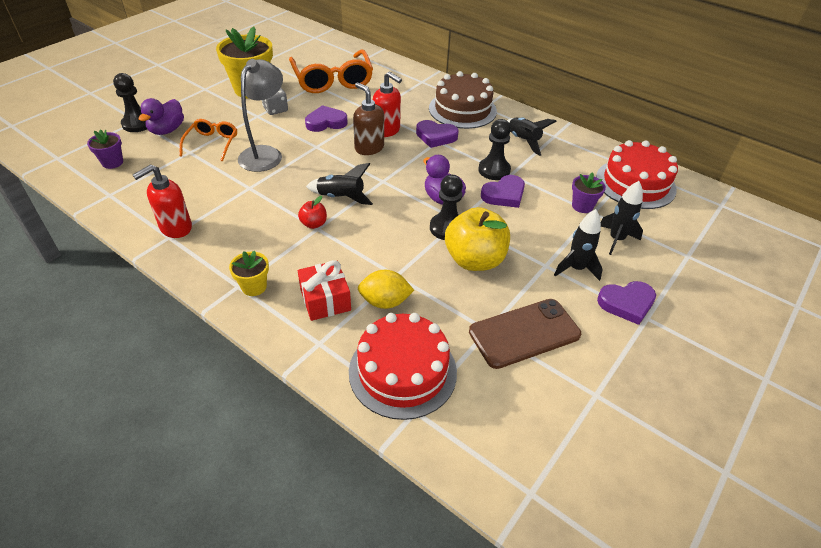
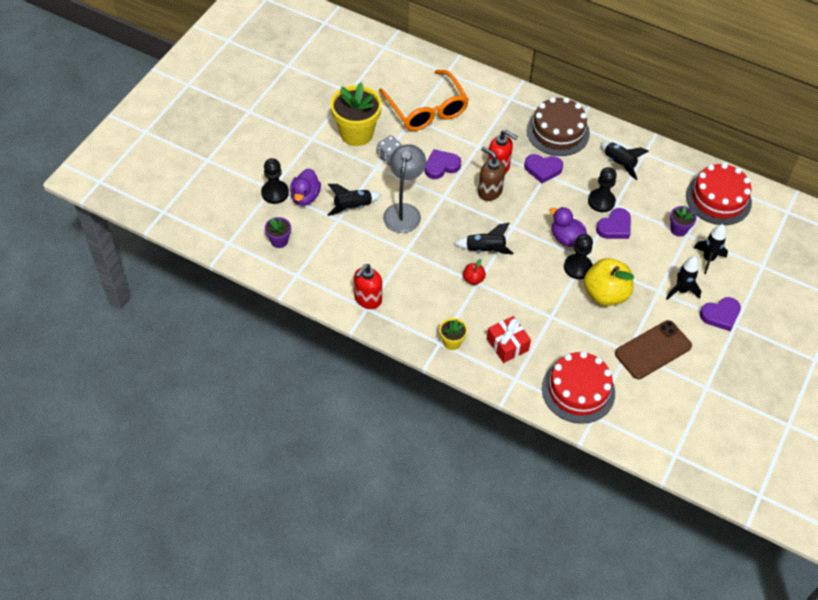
camera: 10 degrees left, 10 degrees up
orange glasses [179,119,237,162] -> black rocket [328,184,381,216]
yellow lemon [358,270,414,309] -> none

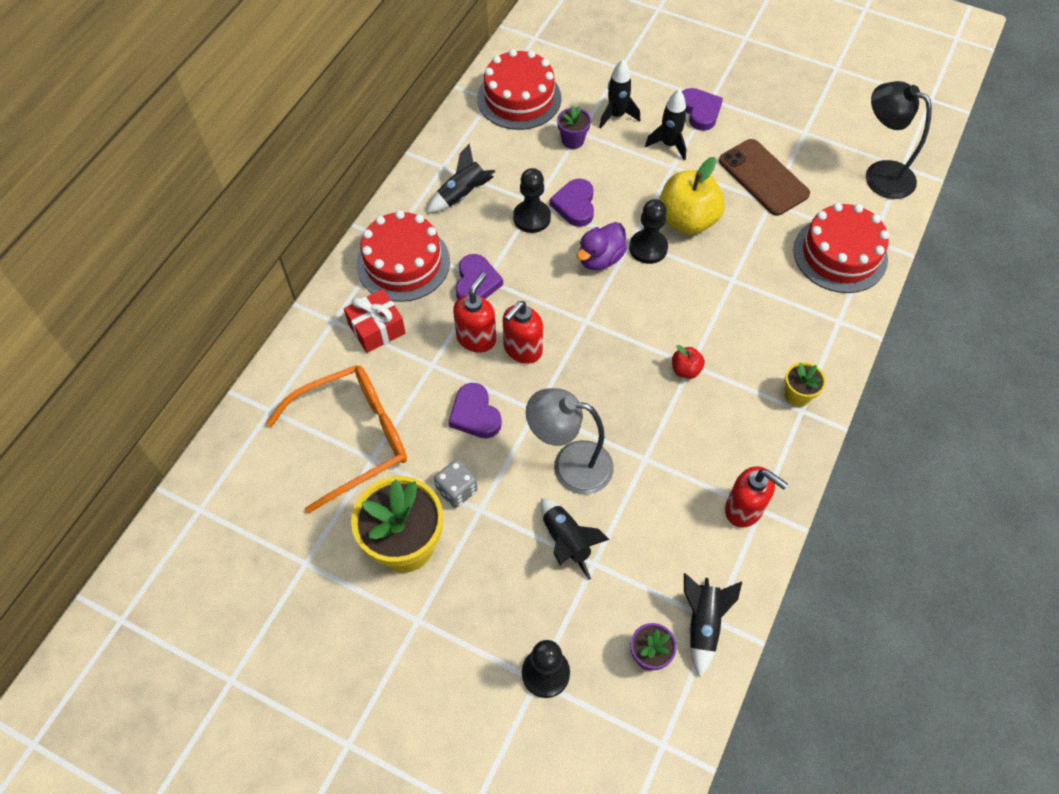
camera: 90 degrees left, 5 degrees up
purple duck [290,168,321,206] -> none
black rocket [454,222,514,254] -> black rocket moved to [684,573,742,677]
brown soap dispenser [478,147,505,201] -> red soap dispenser [503,301,543,364]
red gift [487,316,531,363] -> red gift moved to [344,289,405,353]
brown cake [527,97,590,156] -> red cake [356,210,450,302]
purple heart [596,208,631,239] -> purple heart turned 135 degrees counterclockwise [550,178,594,227]
none -> black lamp [866,81,932,199]

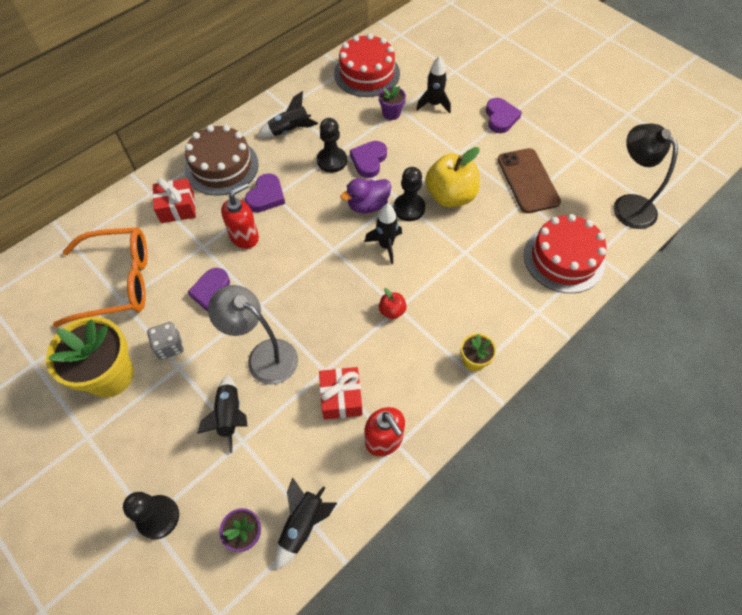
camera: 20 degrees right, 0 degrees up
red cake [356,210,450,302] -> brown cake [185,125,259,196]
red soap dispenser [503,301,543,364] -> none
black rocket [645,90,687,160] -> black rocket moved to [365,204,402,264]
none -> red gift [319,367,362,420]

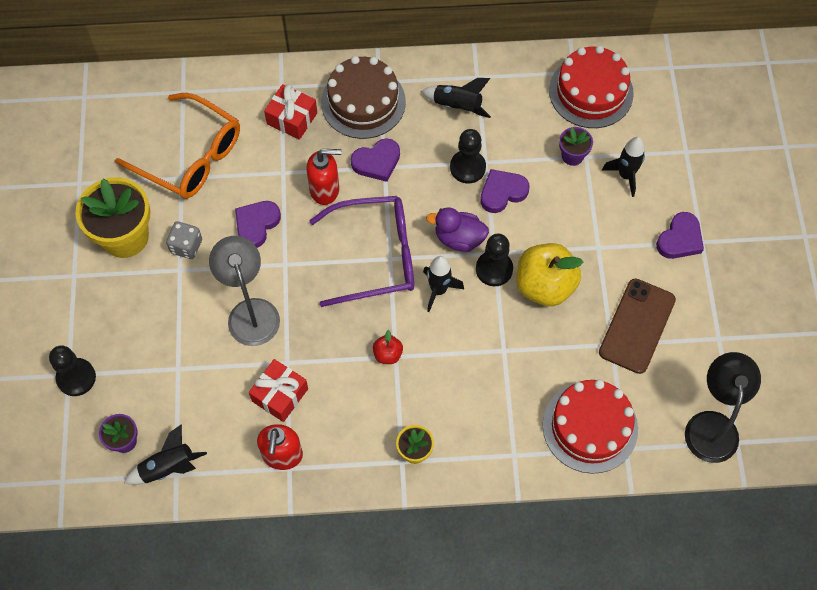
camera: 40 degrees right, 5 degrees up
black rocket [197,375,248,453] -> none
none -> purple glasses [309,196,414,307]

